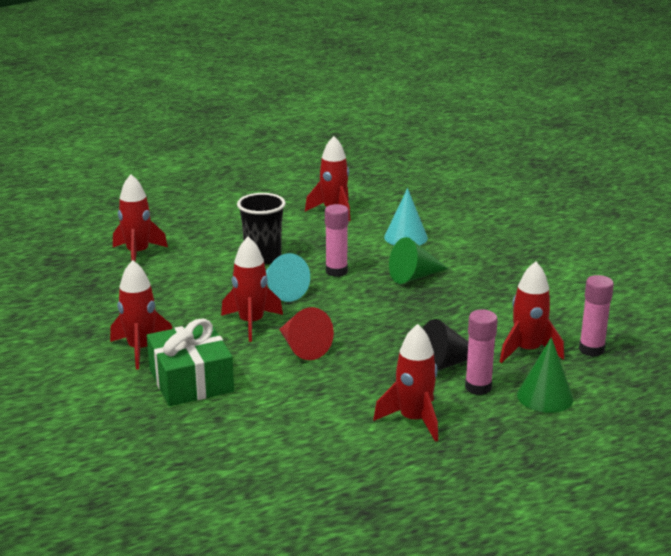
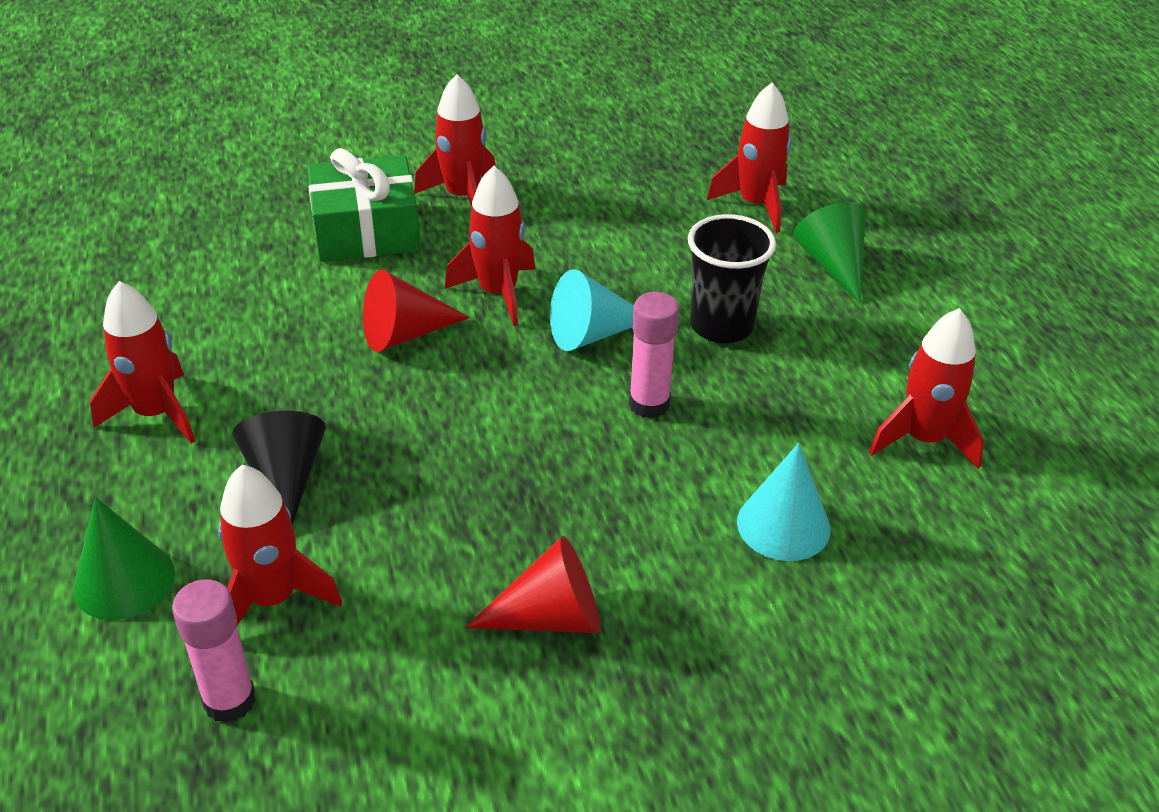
camera: 100 degrees right, 15 degrees up
green cone [389,237,448,284] -> green cone moved to [793,202,866,303]
pink glue stick [465,309,498,395] -> none
none -> red cone [465,536,600,633]

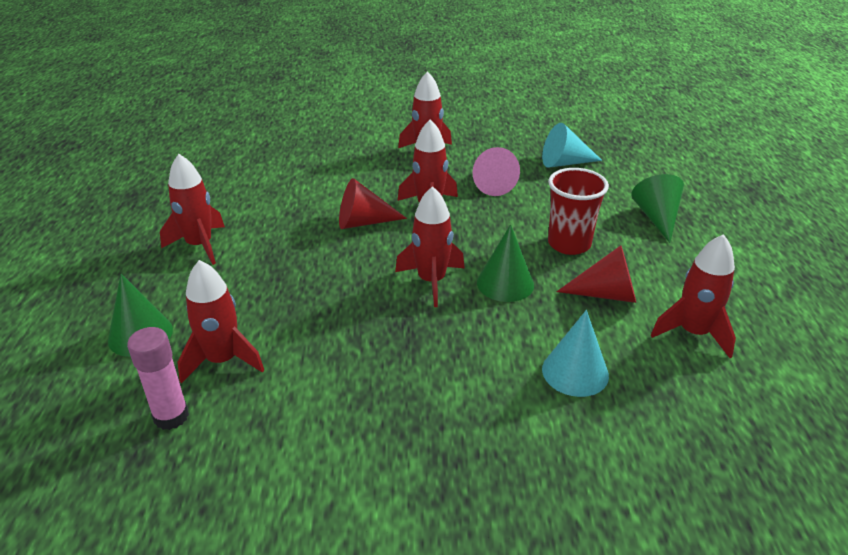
camera: 15 degrees right, 5 degrees down
black cone [232,411,326,525] -> none
green gift [308,148,420,262] -> none
red cone [465,536,600,633] -> red cone moved to [556,245,636,303]
turquoise cone [550,269,634,351] -> turquoise cone moved to [542,123,602,168]
pink glue stick [629,292,679,419] -> green cone [477,224,534,302]
black cup [688,214,776,343] -> red cup [548,168,609,255]
red rocket [707,82,791,233] -> red rocket moved to [395,186,465,307]
none -> pink cone [473,147,520,196]

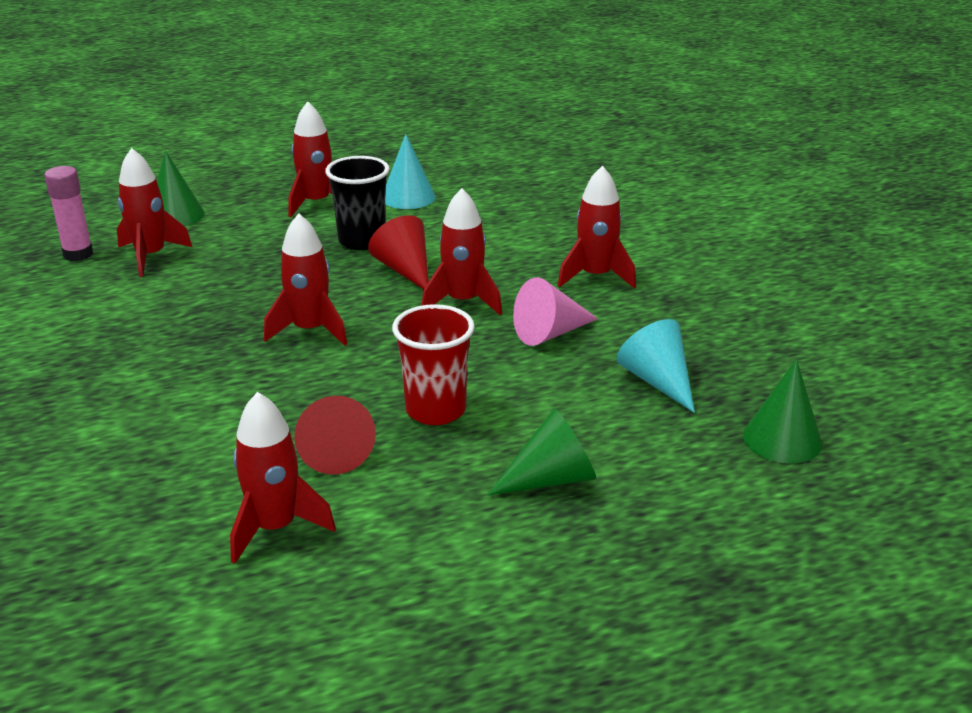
camera: 70 degrees right, 5 degrees down
green cone [477,224,534,302] -> green cone moved to [743,359,822,463]
turquoise cone [542,310,609,397] -> turquoise cone moved to [385,134,436,209]
none -> black cup [325,156,389,250]

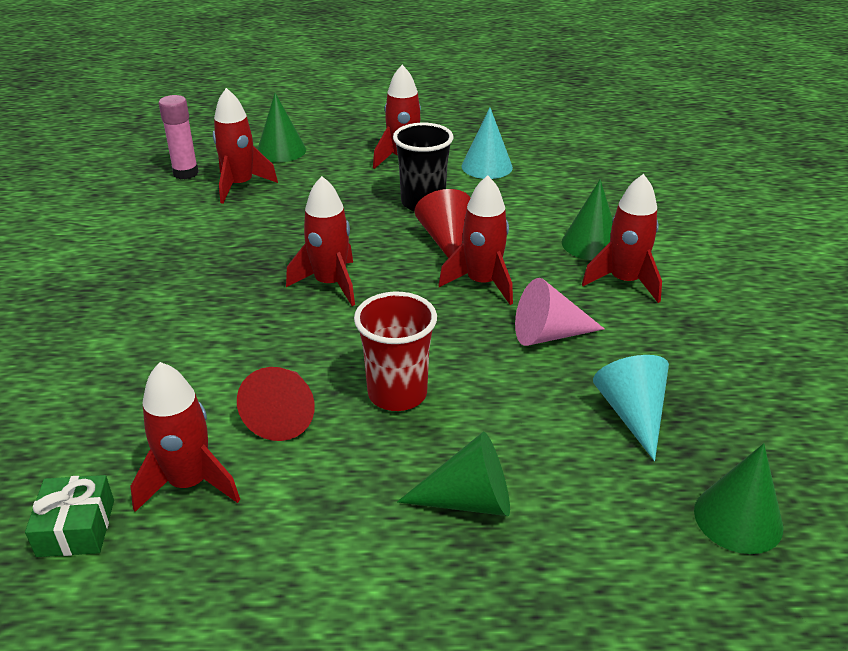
camera: 20 degrees right, 5 degrees up
none -> green gift [25,475,114,557]
none -> green cone [562,179,613,260]

